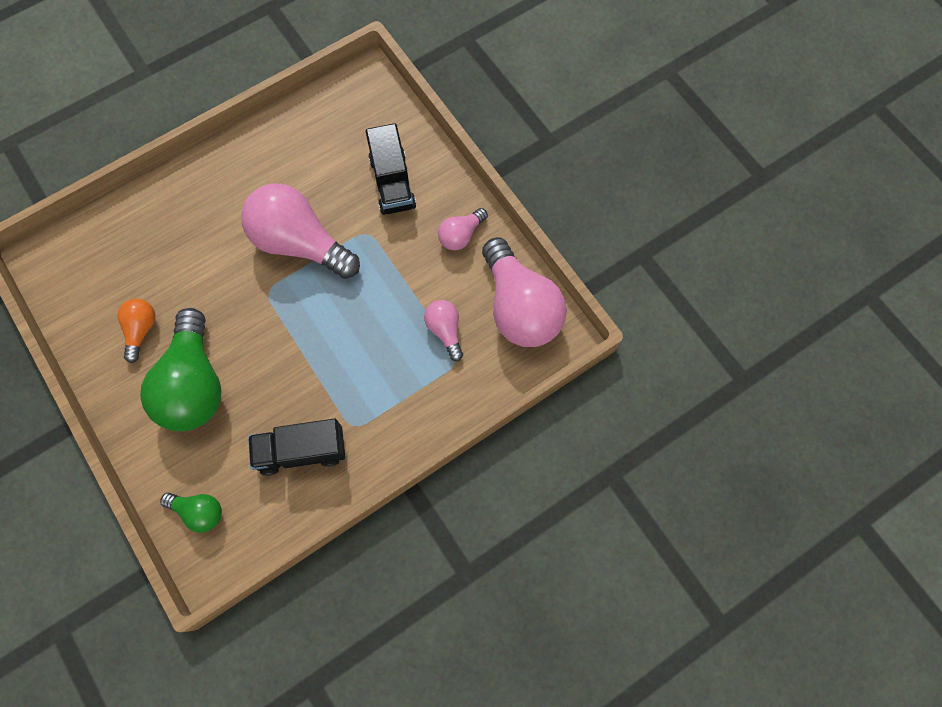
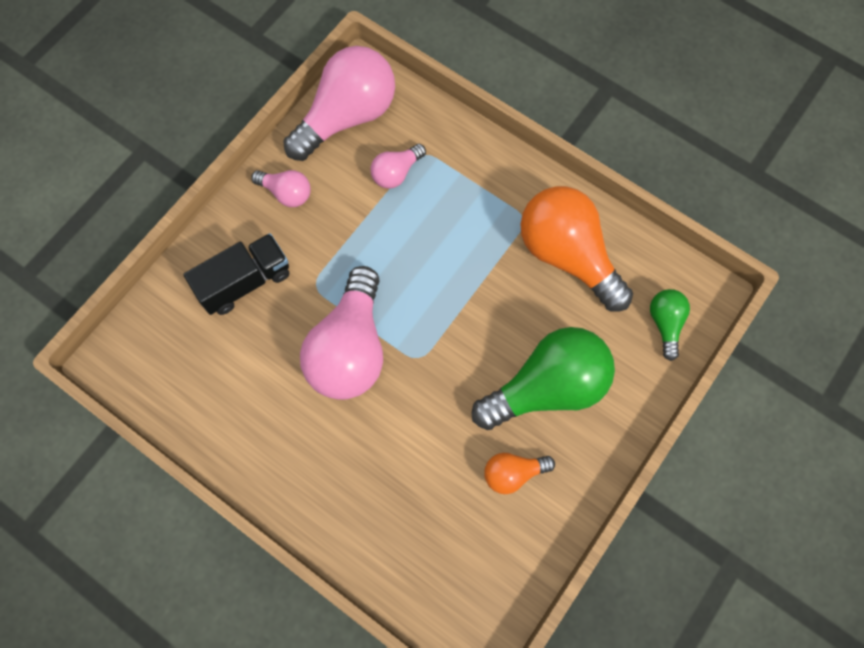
camera: 110 degrees left, 0 degrees up
black truck [248,418,345,476] -> orange light bulb [520,186,633,312]

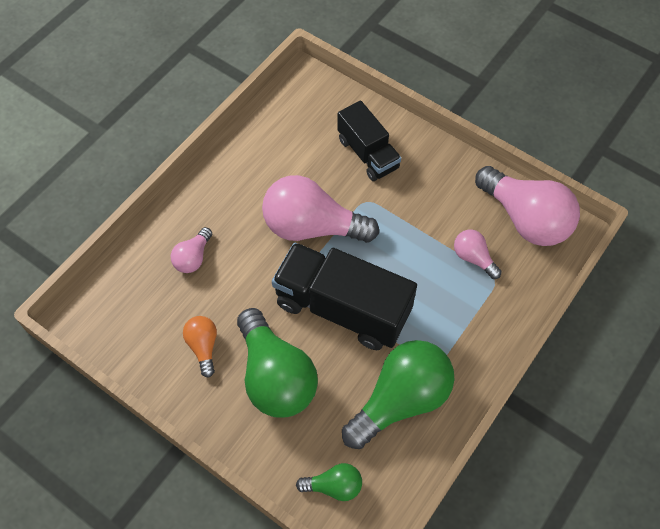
camera: 90 degrees right, 10 degrees down
pink light bulb [251,170,311,207] -> pink light bulb moved to [171,227,212,273]
orange light bulb [520,186,633,312] -> green light bulb [342,340,455,449]
none -> black truck [272,243,417,350]

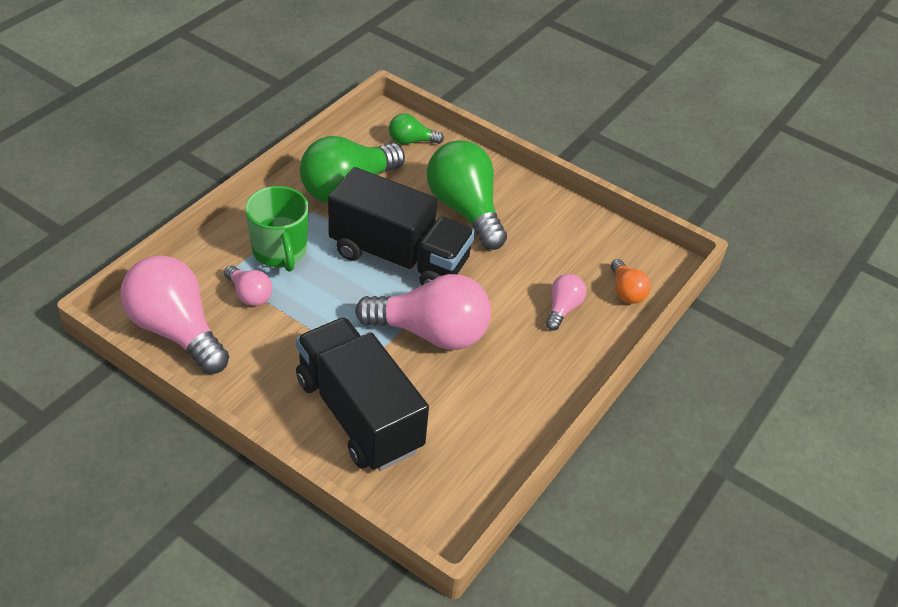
camera: 175 degrees right, 15 degrees down
orange light bulb [183,316,217,378] -> orange light bulb moved to [611,259,651,304]
black truck [337,101,401,181] -> black truck [296,317,429,471], size x1.63
none -> green mug [245,186,309,272]

